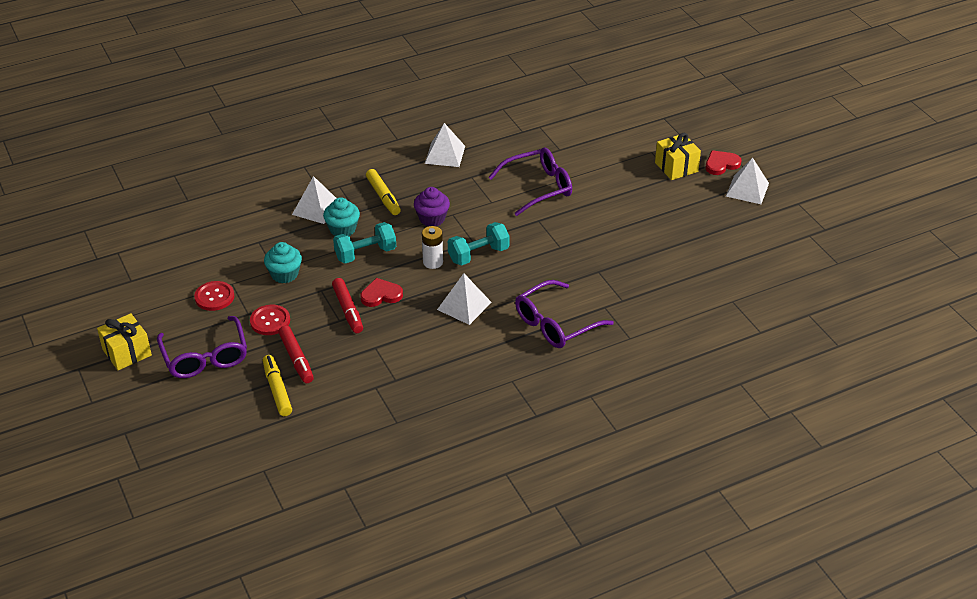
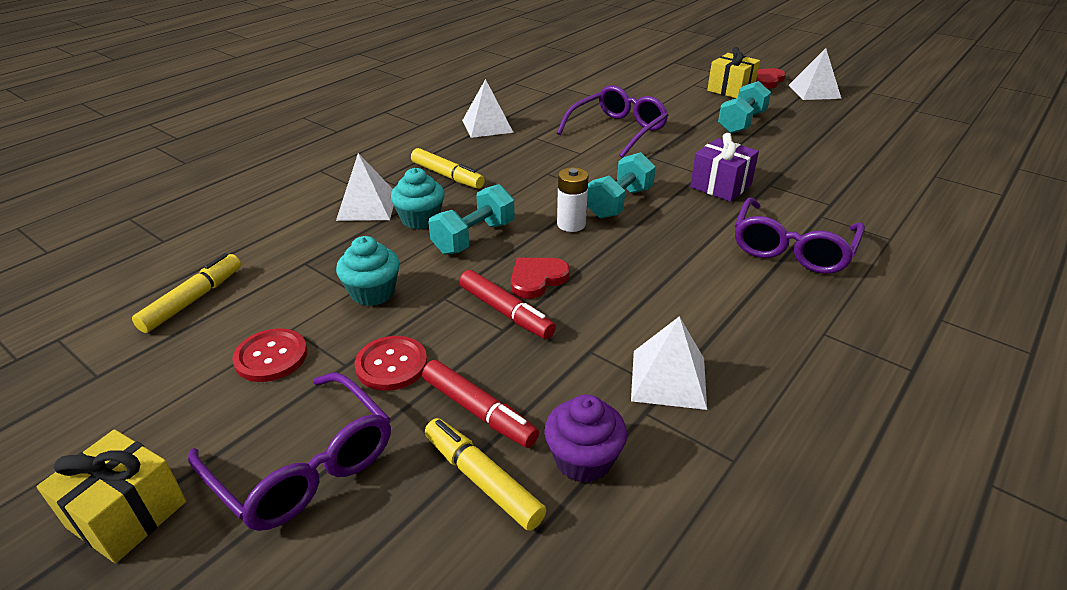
camera: 25 degrees left, 5 degrees down
purple cupcake [414,187,450,227] -> purple cupcake moved to [544,394,627,483]
white pyramid [437,273,492,325] -> white pyramid moved to [631,316,707,410]
none -> yellow marker [132,253,241,333]
none -> purple gift [690,133,759,202]
none -> turquoise dumbbell [718,81,771,133]

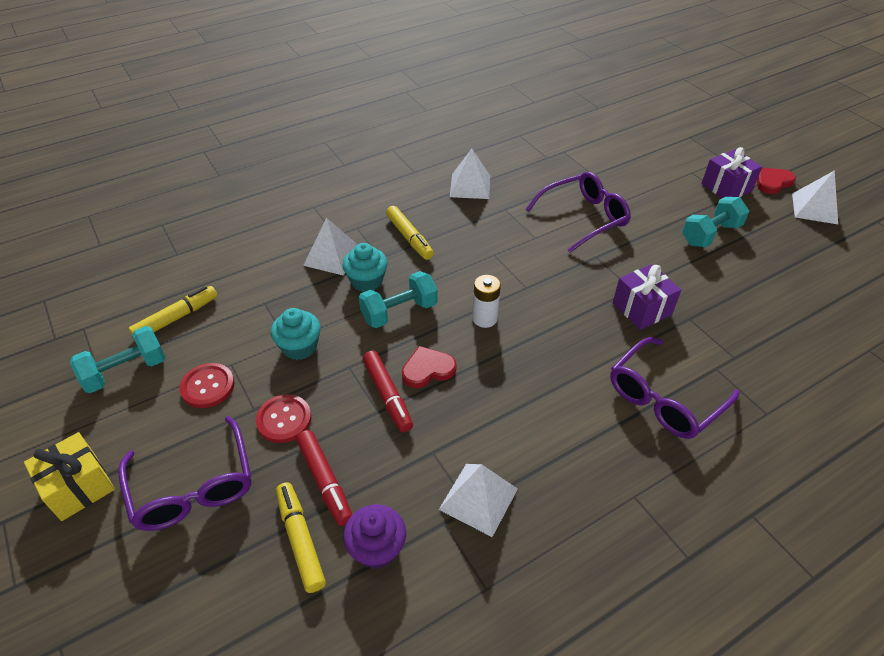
camera: 20 degrees right, 10 degrees up
turquoise dumbbell [587,152,656,219] -> turquoise dumbbell moved to [70,326,166,393]
yellow gift [707,47,760,98] -> purple gift [701,147,762,198]

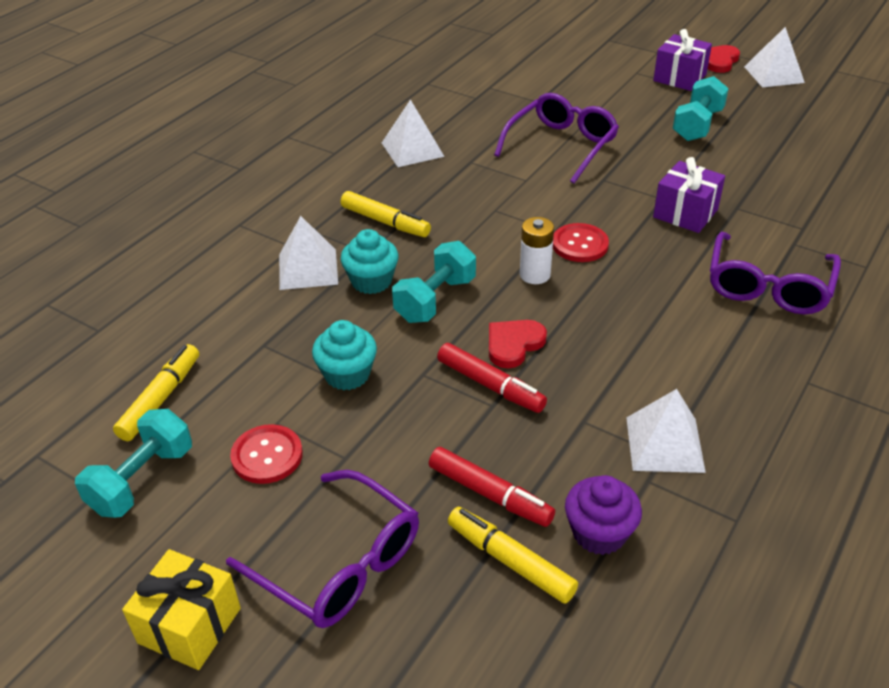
camera: 25 degrees left, 5 degrees down
red button [256,394,311,443] -> red button moved to [553,223,609,262]

